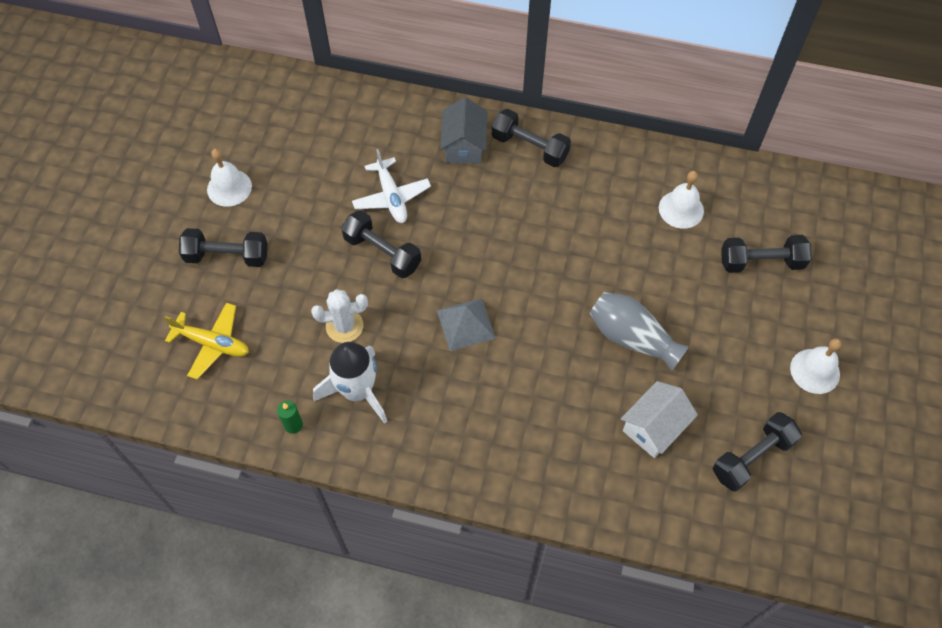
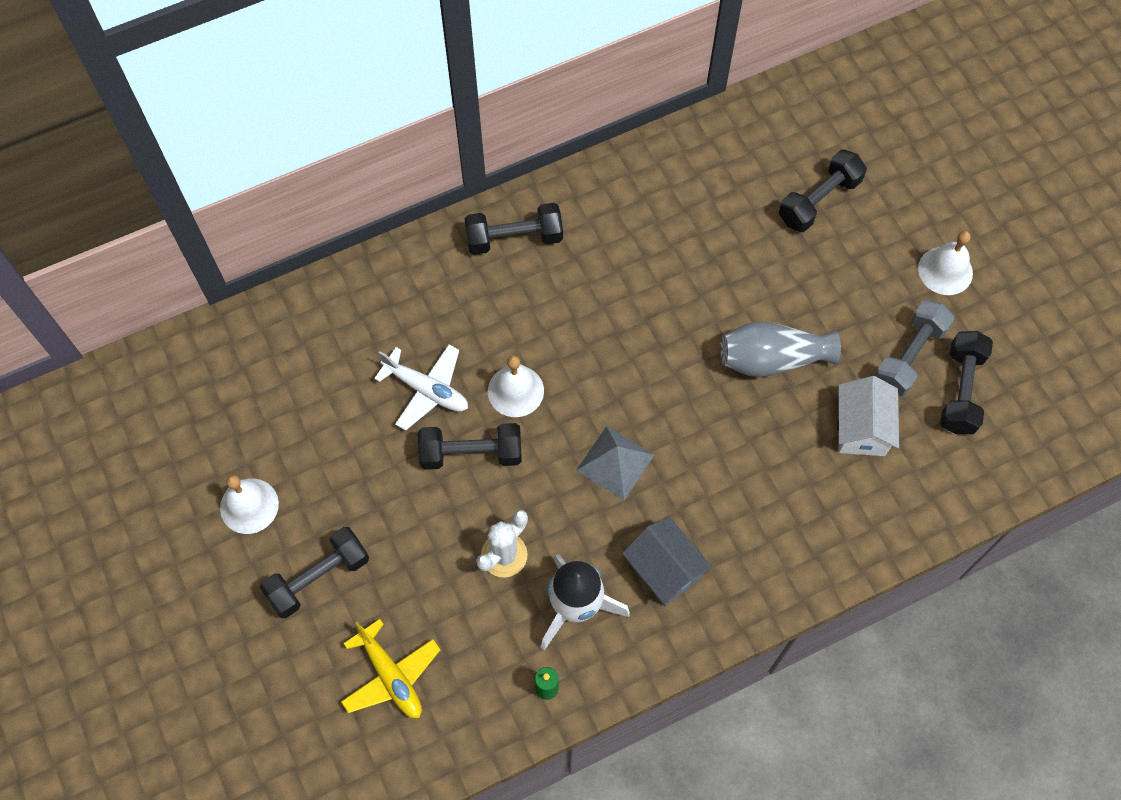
camera: 40 degrees left, 5 degrees up
yellow plane [164,303,249,379] -> yellow plane turned 75 degrees clockwise [341,619,440,718]
grey house [440,97,488,164] -> grey house moved to [622,517,712,607]
white bell [659,171,704,229] -> white bell moved to [488,356,544,417]
none -> grey dumbbell [875,300,954,397]

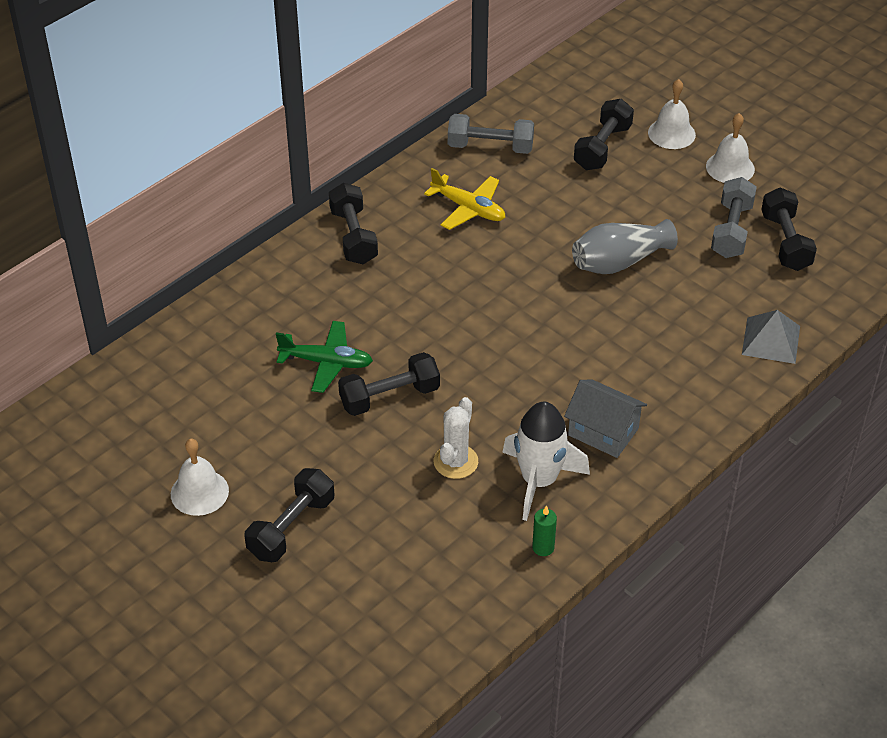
camera: 20 degrees left, 20 degrees down
yellow plane [341,619,440,718] -> yellow plane moved to [424,168,505,230]
white plane [374,344,468,431] -> green plane [276,321,373,393]
black dumbbell [464,203,563,255] -> black dumbbell turned 75 degrees counterclockwise [329,183,378,264]
white bell [488,356,544,417] -> white bell moved to [648,79,696,149]
grey pyramid [576,426,654,500] -> grey pyramid moved to [742,310,800,364]
white house [837,376,899,456] -> none
none -> grey dumbbell [448,114,534,154]

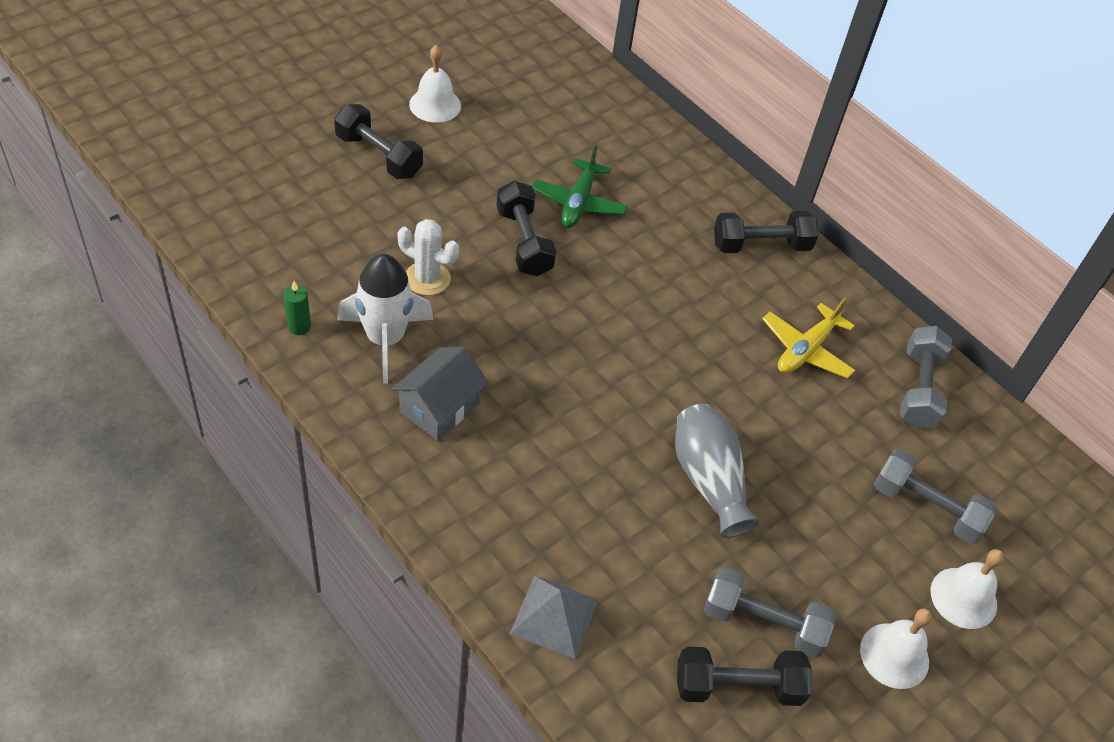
camera: 90 degrees right, 5 degrees up
black dumbbell [574,99,634,170] -> grey dumbbell [874,449,997,544]

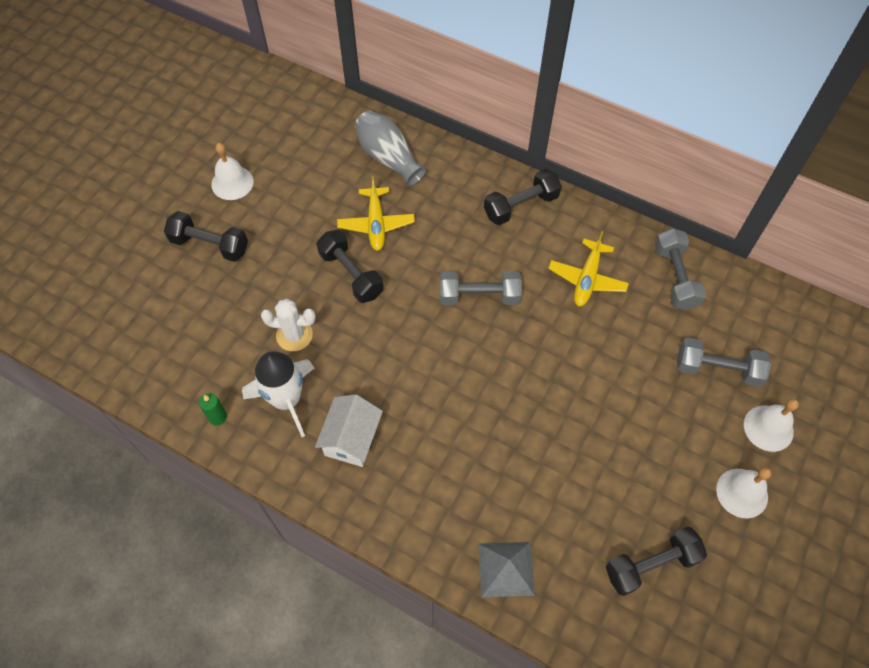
camera: 15 degrees left, 10 degrees up
grey house [392,346,488,441] -> white house [315,394,383,467]
green plane [532,146,628,228] -> yellow plane [337,176,415,251]
grey vase [675,404,759,538] -> grey vase moved to [355,111,426,186]
grey dumbbell [704,567,836,658] -> grey dumbbell moved to [440,271,522,305]

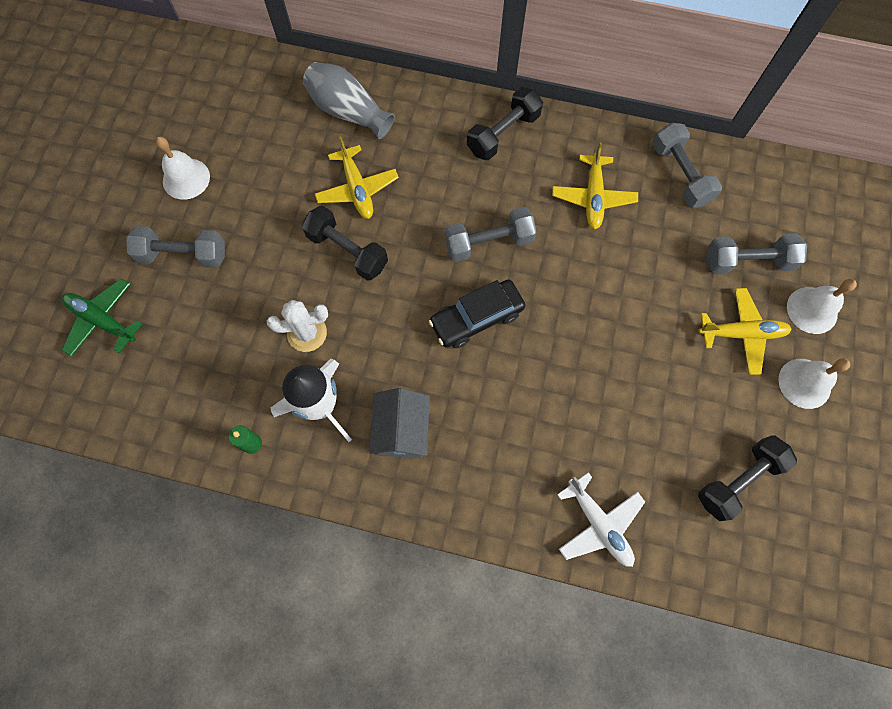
camera: 15 degrees left, 10 degrees up
black dumbbell [164,211,248,262] -> grey dumbbell [126,226,225,268]
white house [315,394,383,467] -> grey house [369,388,430,457]
grey pyramid [478,542,535,597] -> white plane [557,472,645,567]
none -> green plane [62,278,143,357]
none -> black car [429,279,525,348]
none -> yellow plane [698,288,791,375]

